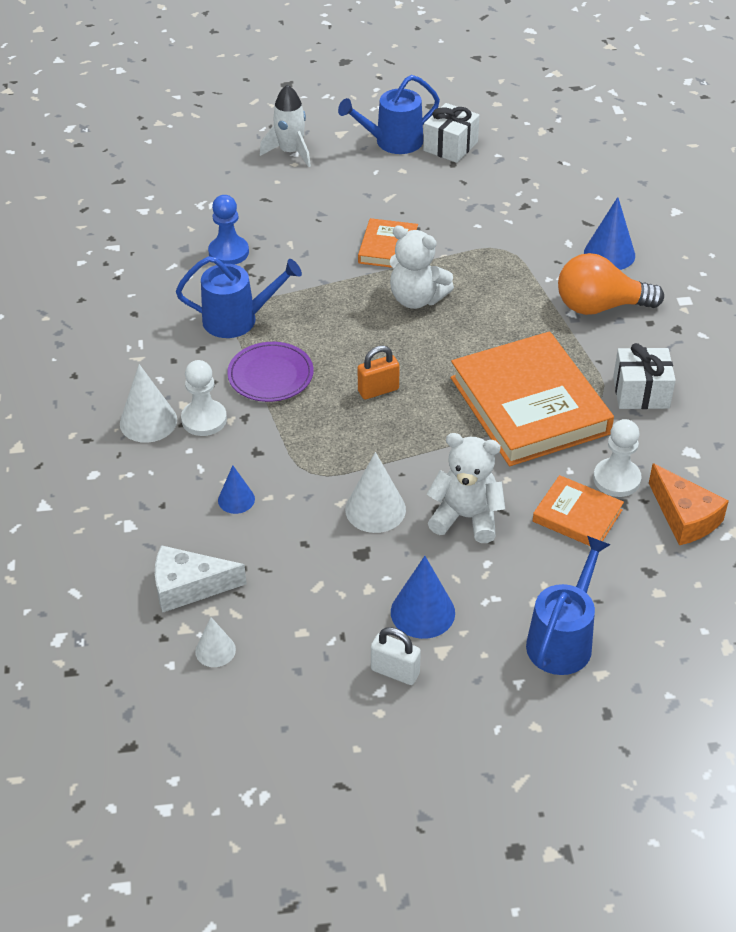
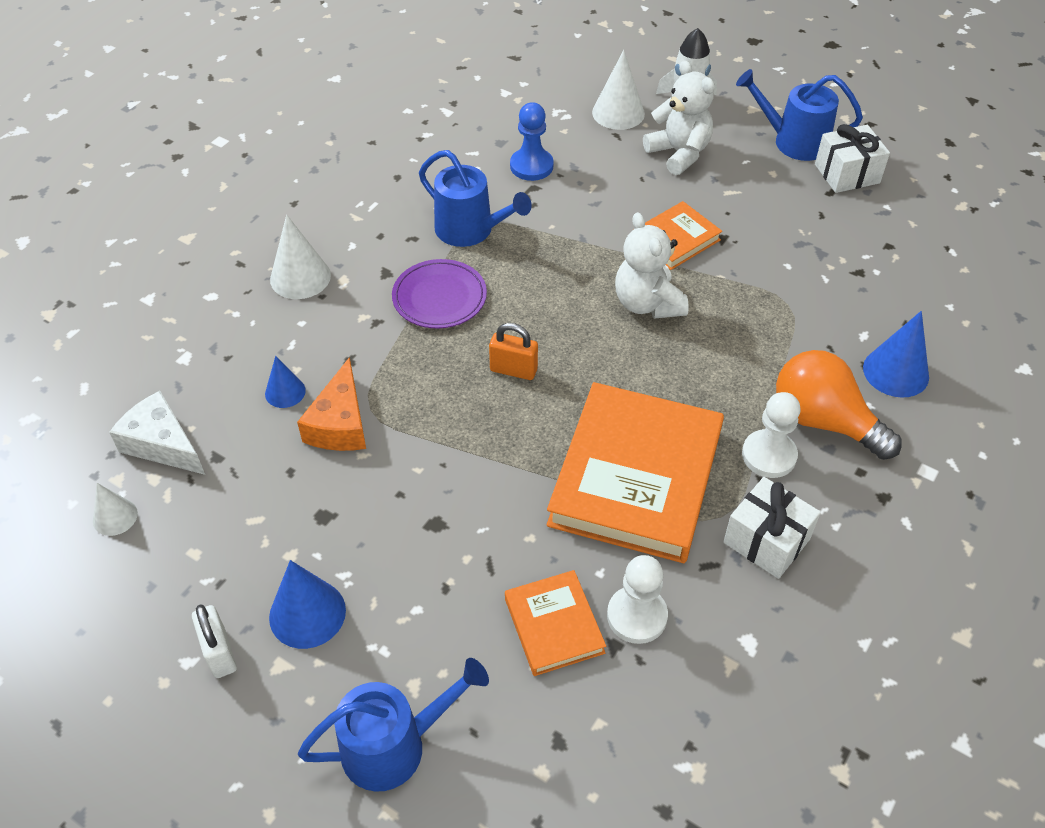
camera: 40 degrees right, 5 degrees up
white pawn [181,360,227,436] -> white pawn moved to [742,392,801,478]
white cone [345,452,406,533] -> white cone moved to [592,50,645,130]
white teddy bear [427,433,505,543] -> white teddy bear moved to [643,60,715,175]
orange cheese [649,464,729,545] -> orange cheese moved to [297,357,366,451]

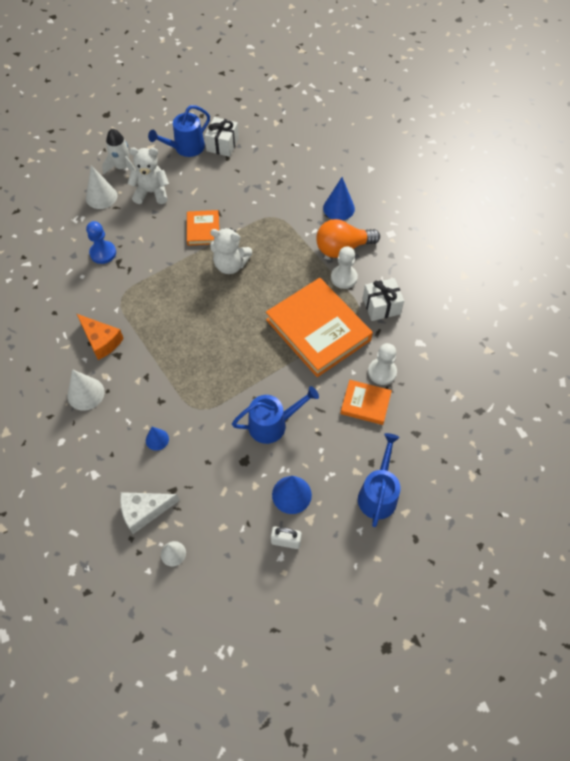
camera: 55 degrees left, 10 degrees up
orange cheese [297,357,366,451] -> orange cheese moved to [77,314,124,360]
purple plate [392,259,487,328] -> none
blue watering can [419,150,532,247] -> blue watering can moved to [232,386,319,444]
orange padlock [489,323,538,380] -> none

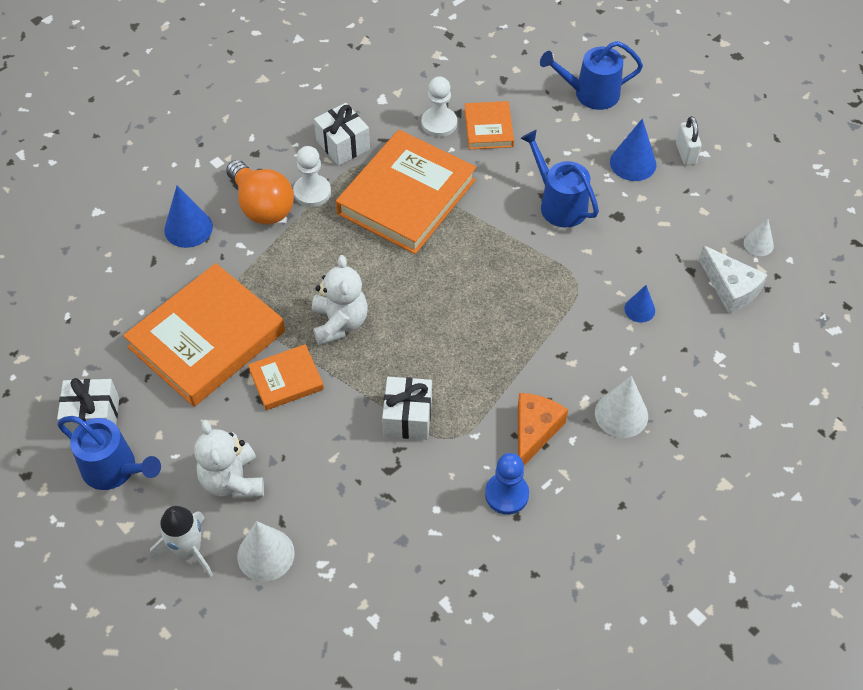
camera: 110 degrees left, 5 degrees down
blue pawn [86,221,116,264] -> blue pawn moved to [485,453,529,515]
none -> orange book [123,263,285,407]
none -> white gift [382,377,432,440]

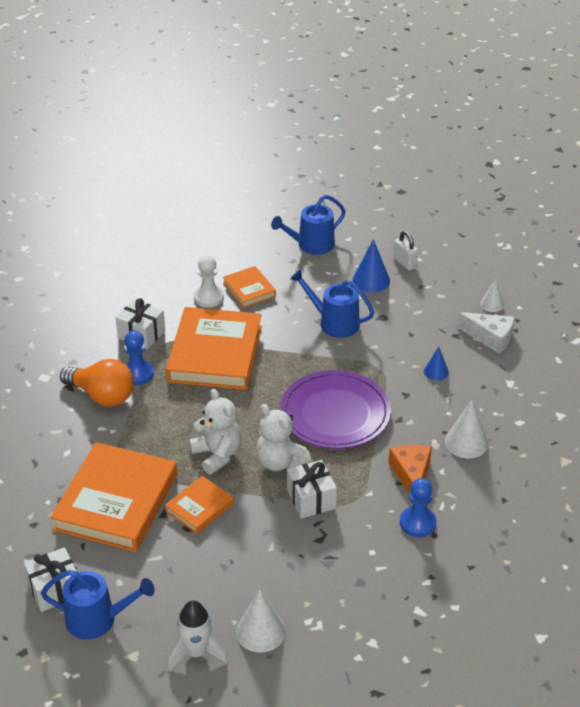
camera: 25 degrees left, 15 degrees down
blue cone [164,185,213,248] -> none
white teddy bear [194,420,264,499] -> white teddy bear moved to [256,404,311,471]
white pawn [293,146,331,207] -> blue pawn [124,331,154,385]
none -> purple plate [280,370,391,449]

